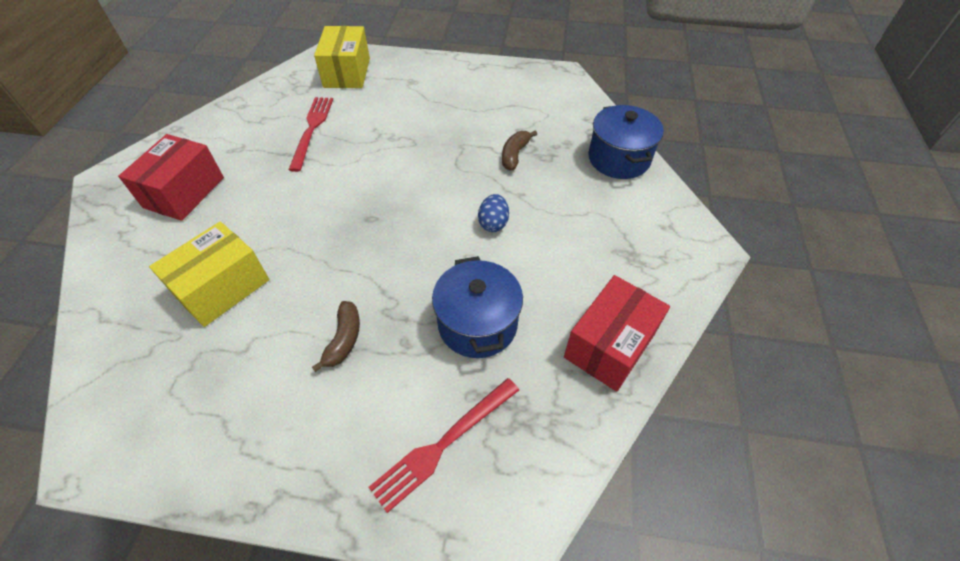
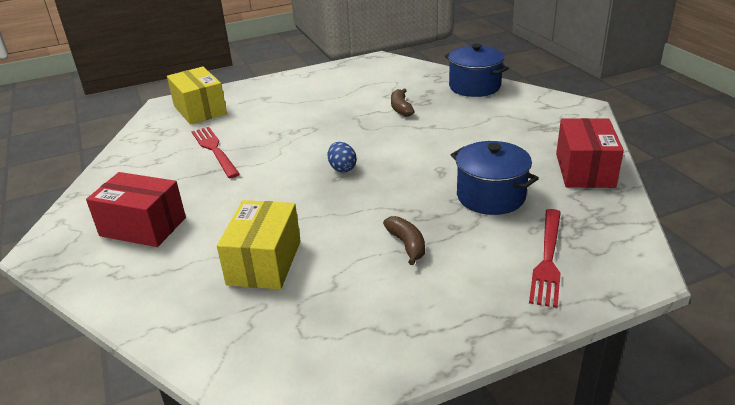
camera: 30 degrees left, 20 degrees down
red box [118,134,224,221] -> red box turned 60 degrees counterclockwise [86,172,186,247]
blue egg [478,194,509,232] -> blue egg moved to [328,142,357,173]

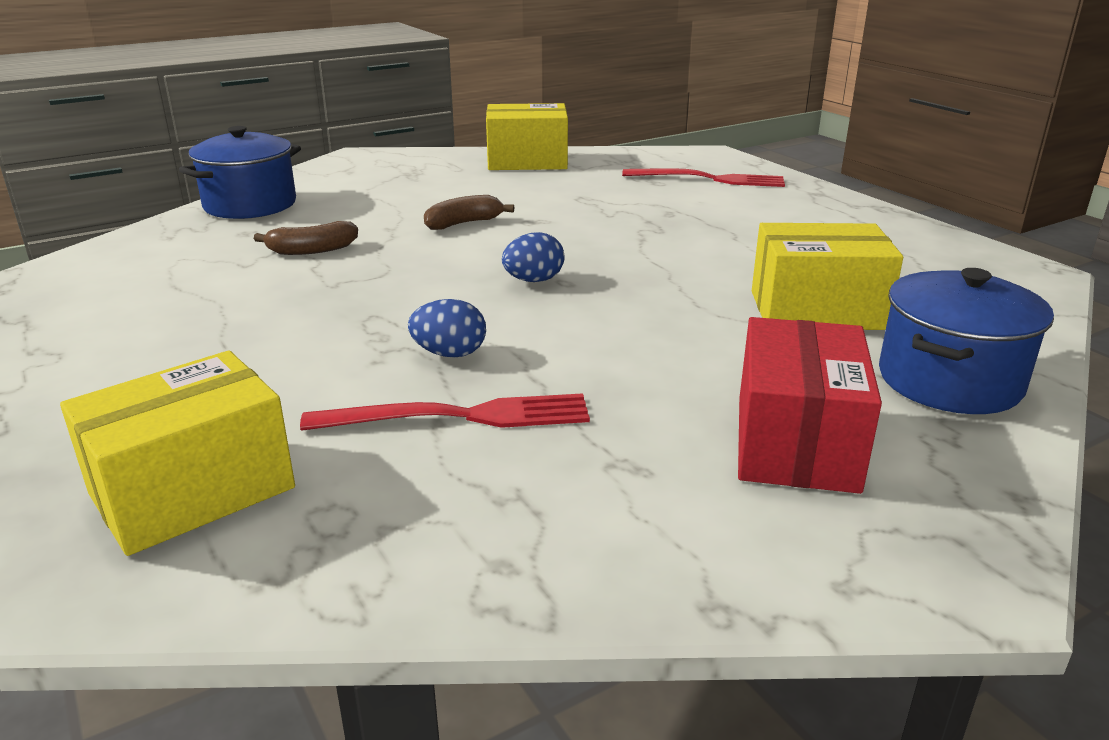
camera: 100 degrees left, 5 degrees down
red fork [192,127,240,178] -> red fork turned 150 degrees counterclockwise [300,393,590,431]
brown banana [383,216,425,265] -> brown banana moved to [424,195,514,230]
blue pot [451,141,539,215] -> blue pot moved to [879,268,1054,414]
red box [556,118,624,188] -> yellow box [486,103,568,170]
none -> blue egg [408,299,486,358]

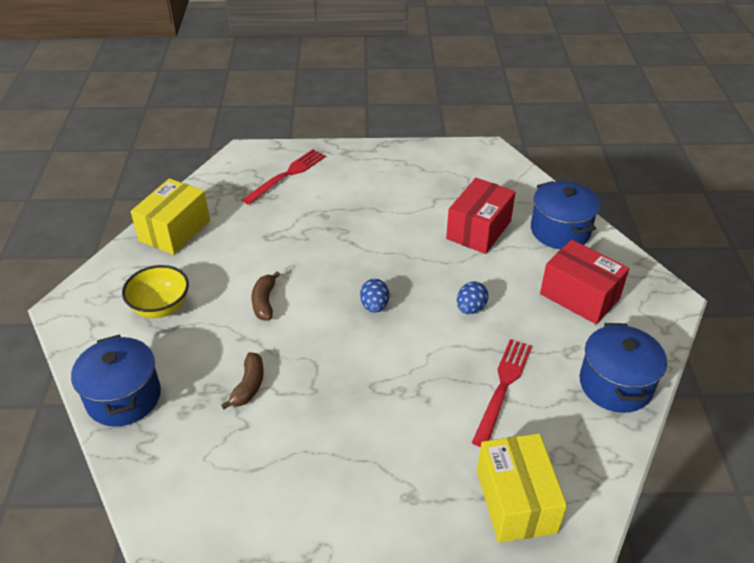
camera: 60 degrees left, 15 degrees up
blue egg [408,299,486,358] -> blue egg moved to [457,282,488,314]
yellow box [752,223,903,330] -> red box [446,178,516,254]
none -> yellow bowl [122,265,189,318]
none -> blue pot [580,323,667,413]

